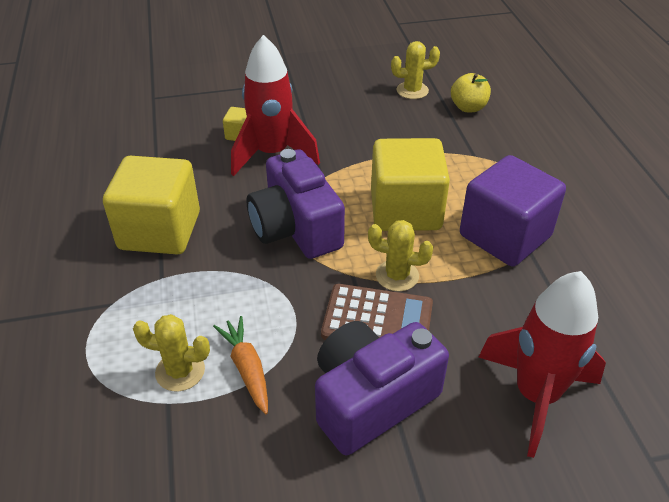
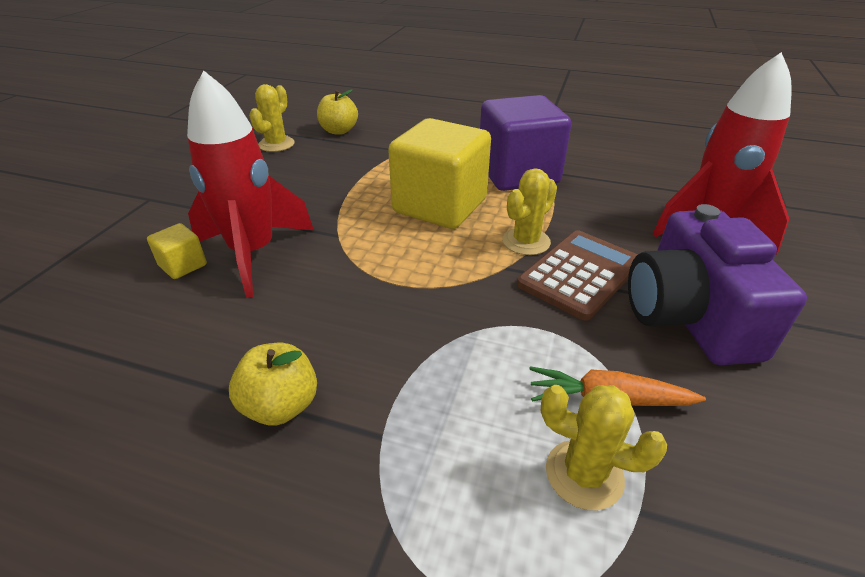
camera: 60 degrees left, 5 degrees down
yellow cube [103,156,200,254] -> yellow apple [229,343,317,426]
yellow cactus [133,314,210,391] -> yellow cactus turned 75 degrees clockwise [541,385,667,510]
purple camera [246,149,345,259] -> none

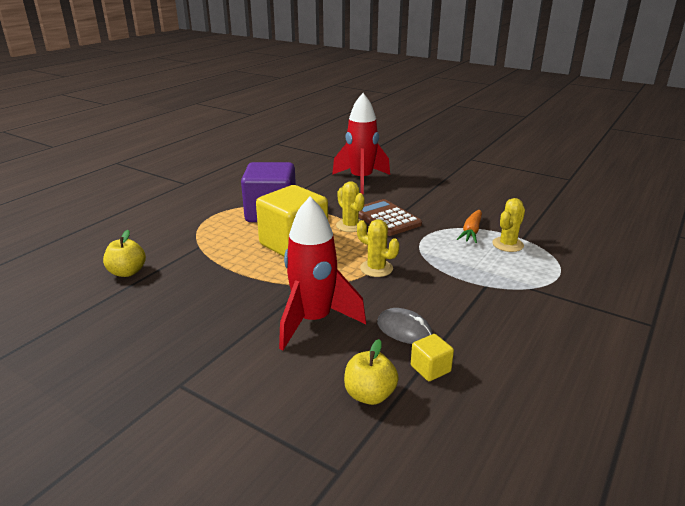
camera: 75 degrees left, 10 degrees down
yellow cube [147,223,207,279] -> yellow cube moved to [411,334,454,381]
yellow apple [229,343,317,426] -> yellow apple moved to [344,339,398,405]
yellow cactus [249,84,295,152] -> yellow cactus moved to [357,219,399,277]
purple camera [628,204,807,365] -> none
none -> grey mouse [377,308,433,344]

